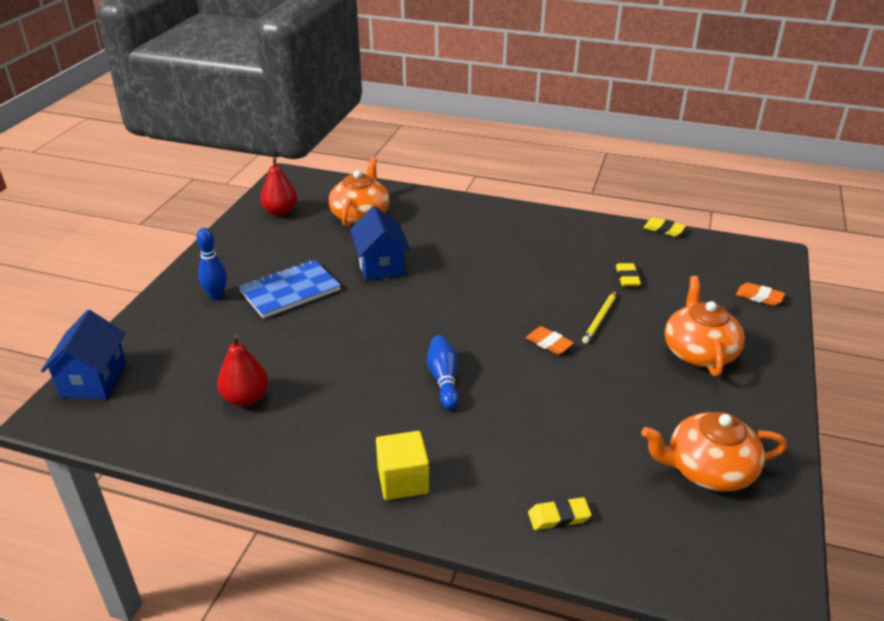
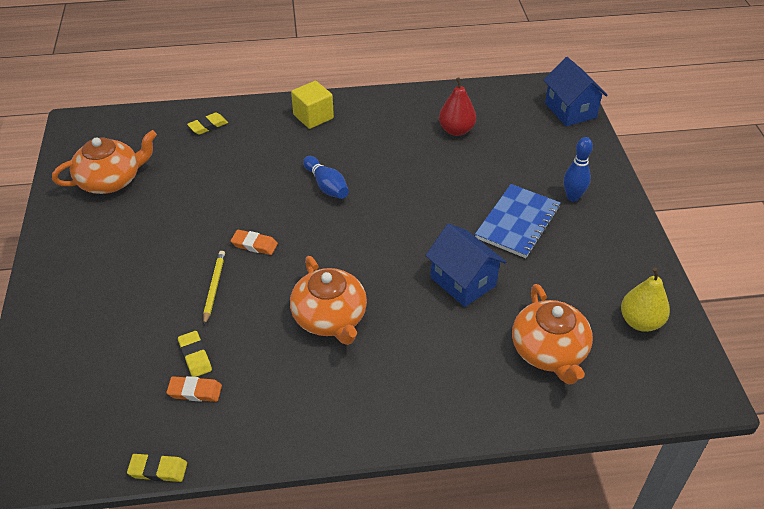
camera: 155 degrees right, 10 degrees up
red pear [260,157,298,216] -> yellow pear [621,268,670,332]
orange teapot [665,276,745,376] -> orange teapot moved to [290,256,367,345]
orange eraser [736,283,785,306] -> orange eraser moved to [166,376,222,402]

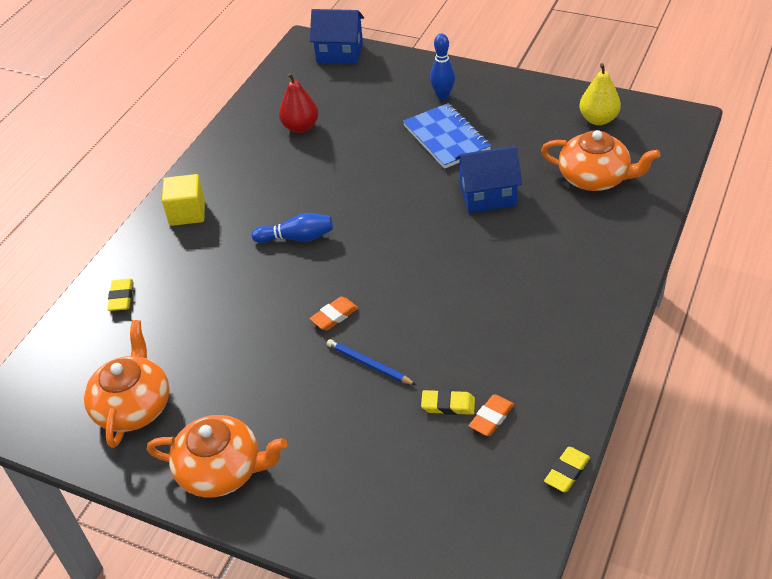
camera: 55 degrees left, 0 degrees up
yellow pencil [203,251,225,325] -> blue pencil [327,339,416,385]
orange teapot [290,256,367,345] -> orange teapot moved to [147,415,287,498]

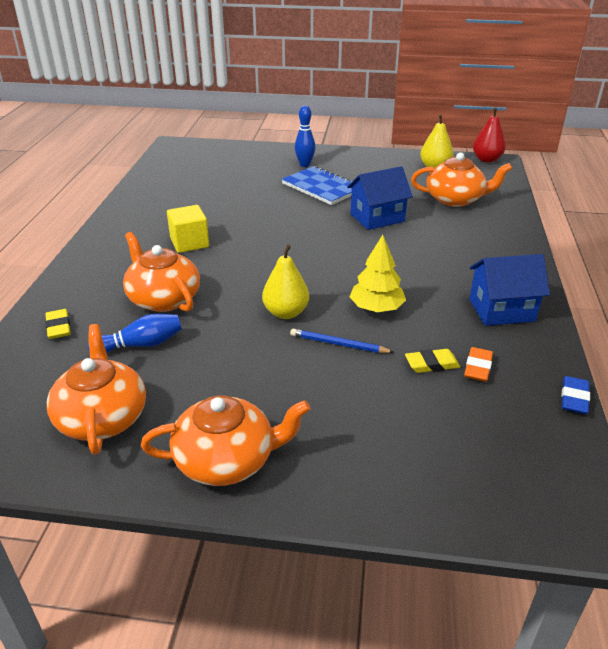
camera: 20 degrees left, 10 degrees down
yellow cube [162,174,205,226] -> yellow cube moved to [167,205,209,253]
blue bowling pin [252,213,333,243] -> blue bowling pin moved to [88,314,182,353]
red pear [279,73,319,133] -> red pear moved to [473,107,506,162]
orange eraser [309,296,358,330] -> yellow pear [262,244,309,319]
blue house [310,9,364,64] -> blue house moved to [469,254,550,326]
yellow eraser [544,447,590,492] -> blue eraser [561,376,590,414]
none -> orange teapot [123,232,200,312]
none -> yellow tree [350,235,406,312]

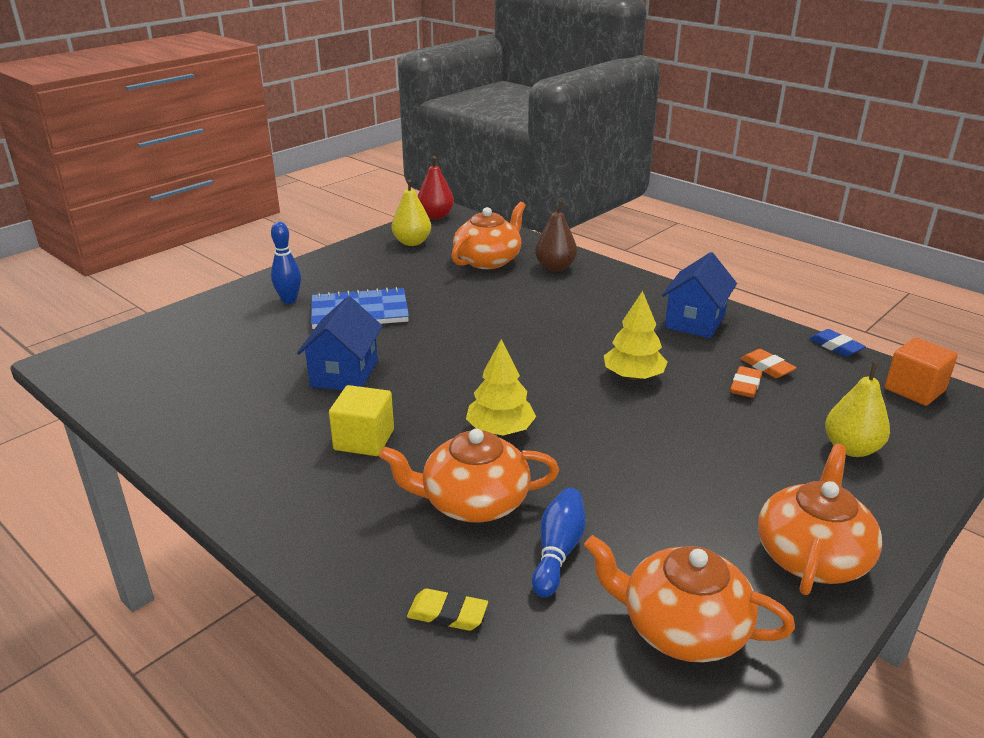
camera: 55 degrees left, 5 degrees down
yellow pear [262,244,309,319] -> yellow pear moved to [825,362,890,457]
blue pencil [290,329,394,353] -> none
blue house [347,166,413,230] -> blue house moved to [297,296,383,390]
yellow eraser [405,349,460,373] -> orange eraser [730,366,762,398]
none -> yellow tree [466,339,536,435]
none -> brown pear [535,200,577,271]
none -> orange cube [884,337,958,406]

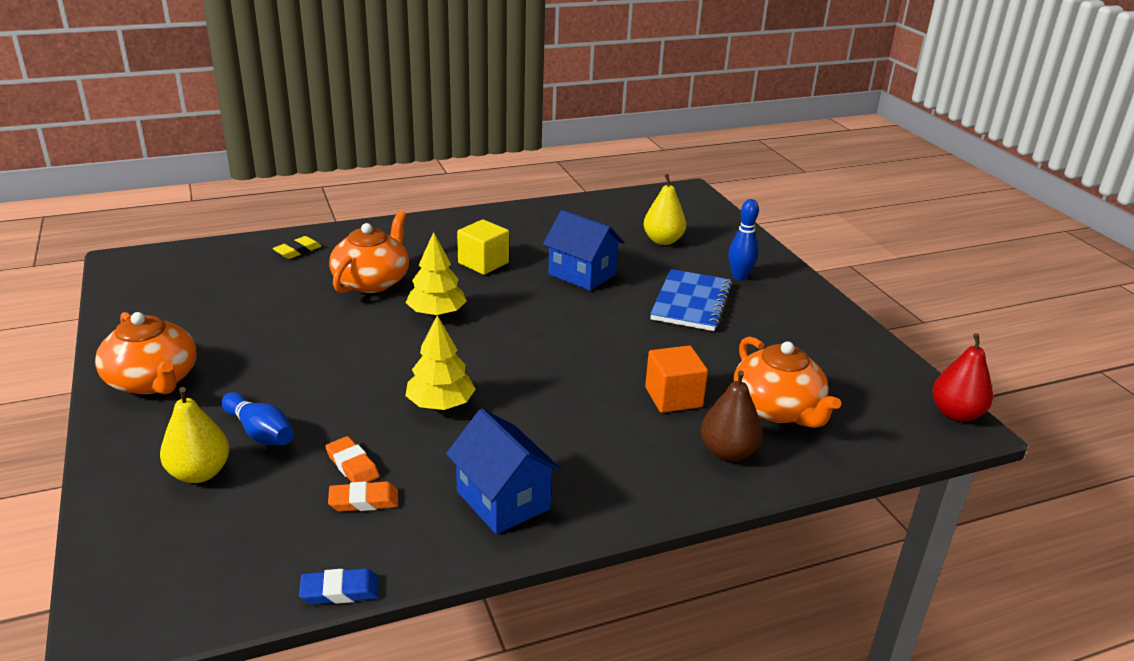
camera: 115 degrees right, 0 degrees up
yellow pear [391,179,431,246] -> yellow pear moved to [643,174,686,245]
blue bowling pin [532,488,586,598] -> blue bowling pin moved to [222,392,294,445]
orange teapot [584,535,795,663] -> none
orange cube [884,337,958,406] -> orange cube moved to [645,345,708,413]

